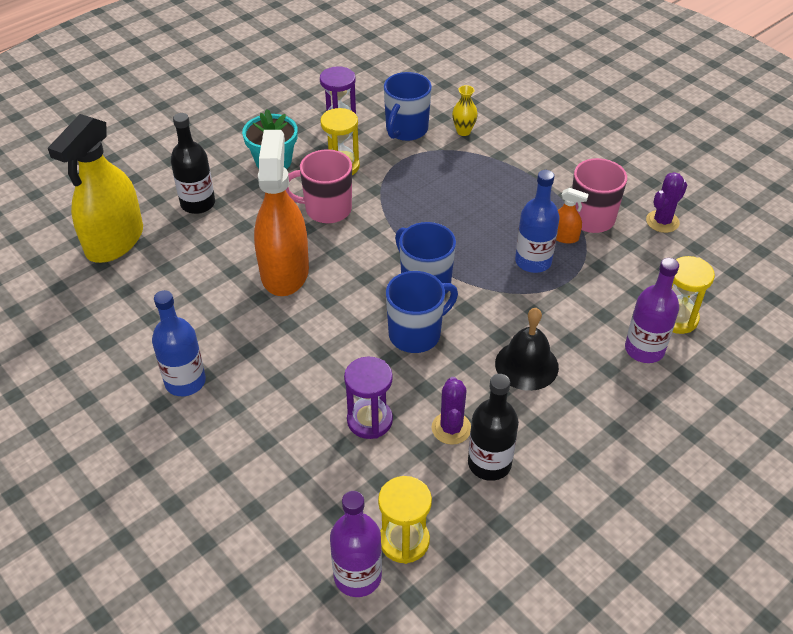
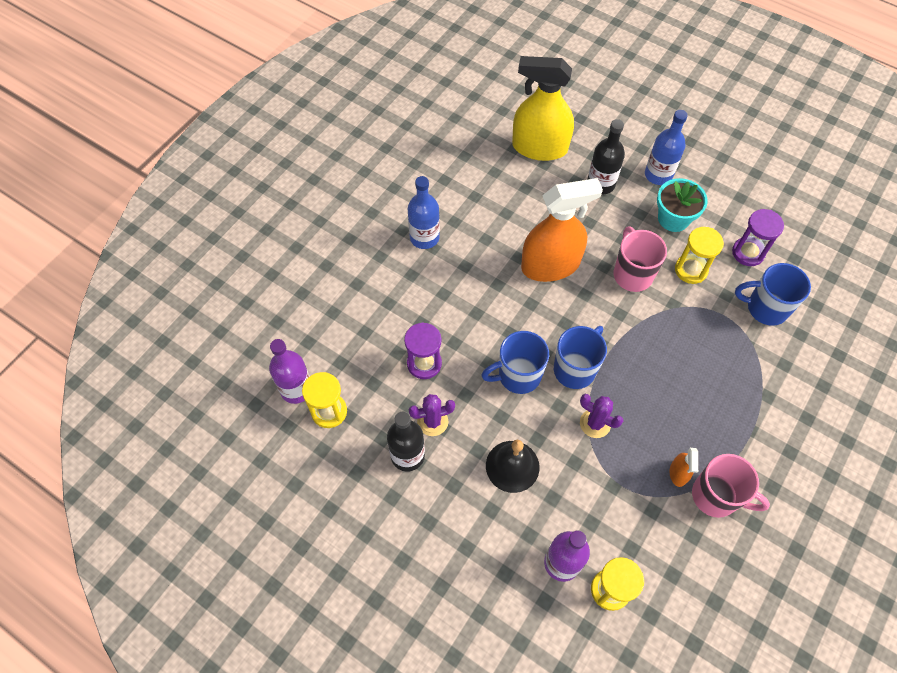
camera: 75 degrees right, 15 degrees up
blue mug [386,271,458,353] -> blue mug turned 120 degrees clockwise [481,331,549,394]
yellow vase [452,85,478,136] -> none
blue bottle [515,170,559,273] -> blue bottle moved to [645,110,688,185]
purple cactus [646,172,687,233] -> purple cactus moved to [580,394,623,438]

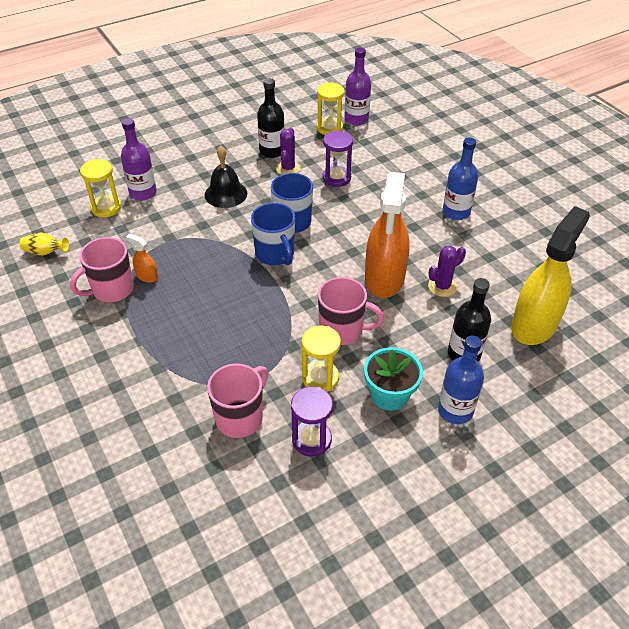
camera: 115 degrees right, 15 degrees down
purple cactus [580,394,623,438] -> purple cactus moved to [428,245,466,297]
blue mug [735,263,811,326] -> pink mug [207,363,268,438]
none -> yellow vase [19,232,69,256]

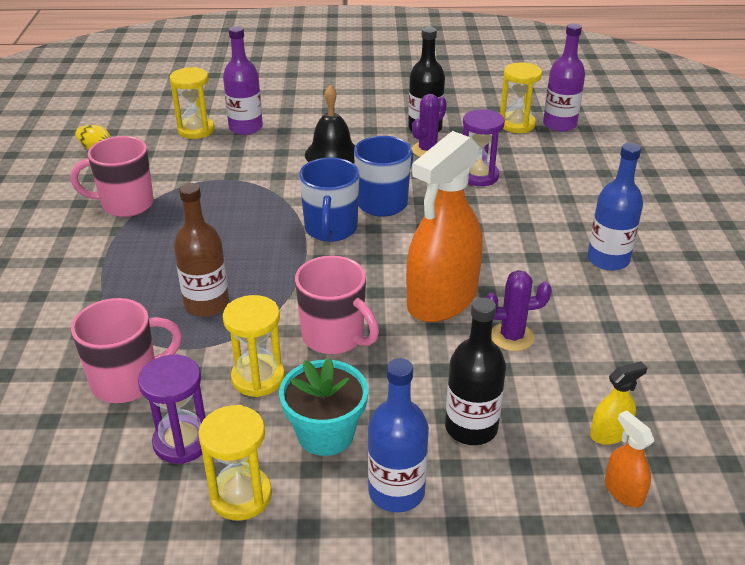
camera: 30 degrees right, 10 degrees down
orange spray bottle [126,234,158,283] -> orange spray bottle moved to [605,410,654,507]
yellow spray bottle [511,206,590,345] -> yellow spray bottle [590,361,648,445], size x0.41
none -> brown bottle [174,183,229,317]
none -> yellow hourglass [198,405,272,520]

